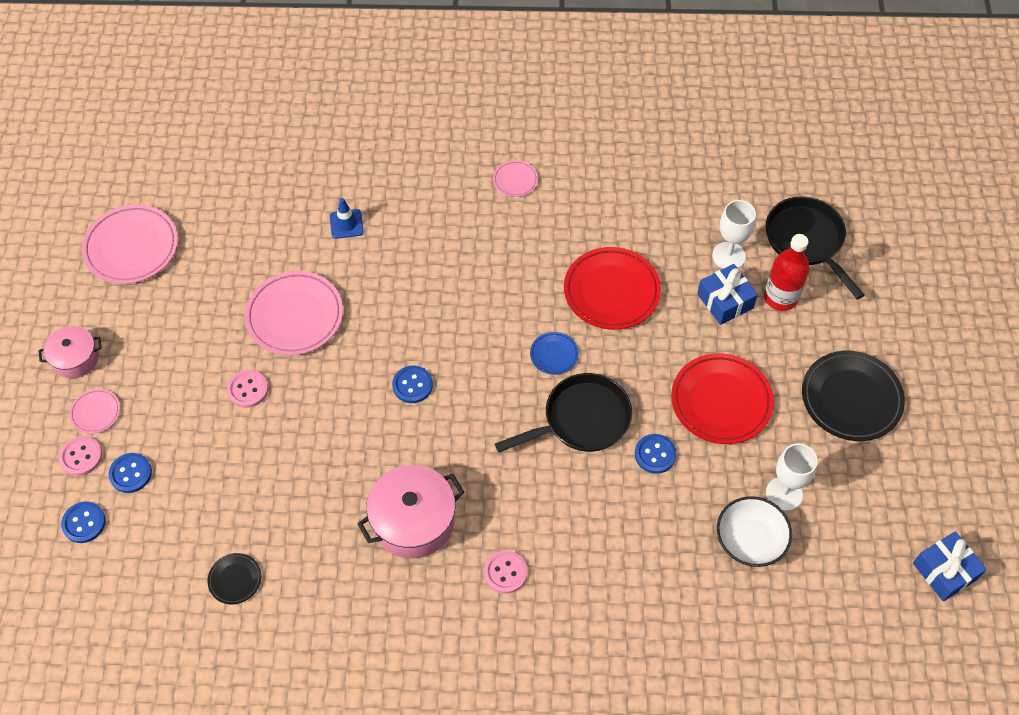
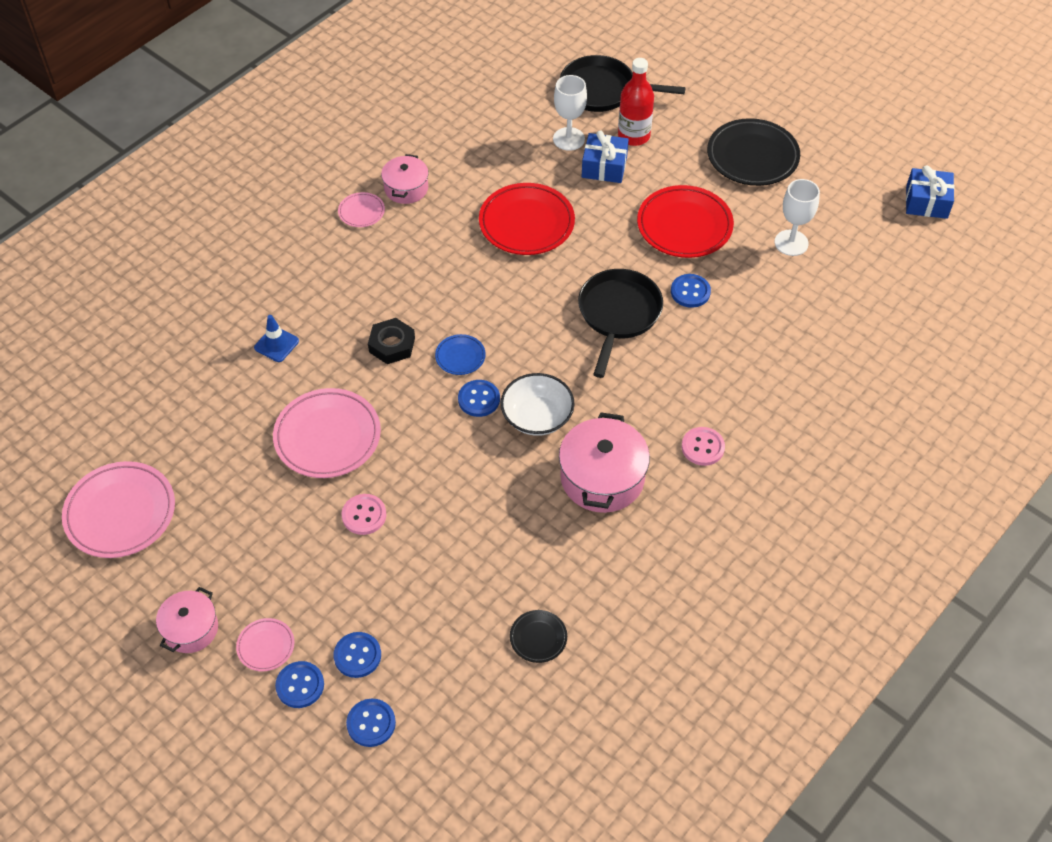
camera: 50 degrees left, 5 degrees down
pink button [59,436,102,476] -> blue button [275,661,324,708]
blue plate [530,332,579,375] -> blue plate moved to [435,334,486,375]
white bowl [717,496,792,567] -> white bowl moved to [501,373,575,436]
none -> black nut [368,318,415,364]
none -> pink pot [381,154,429,204]

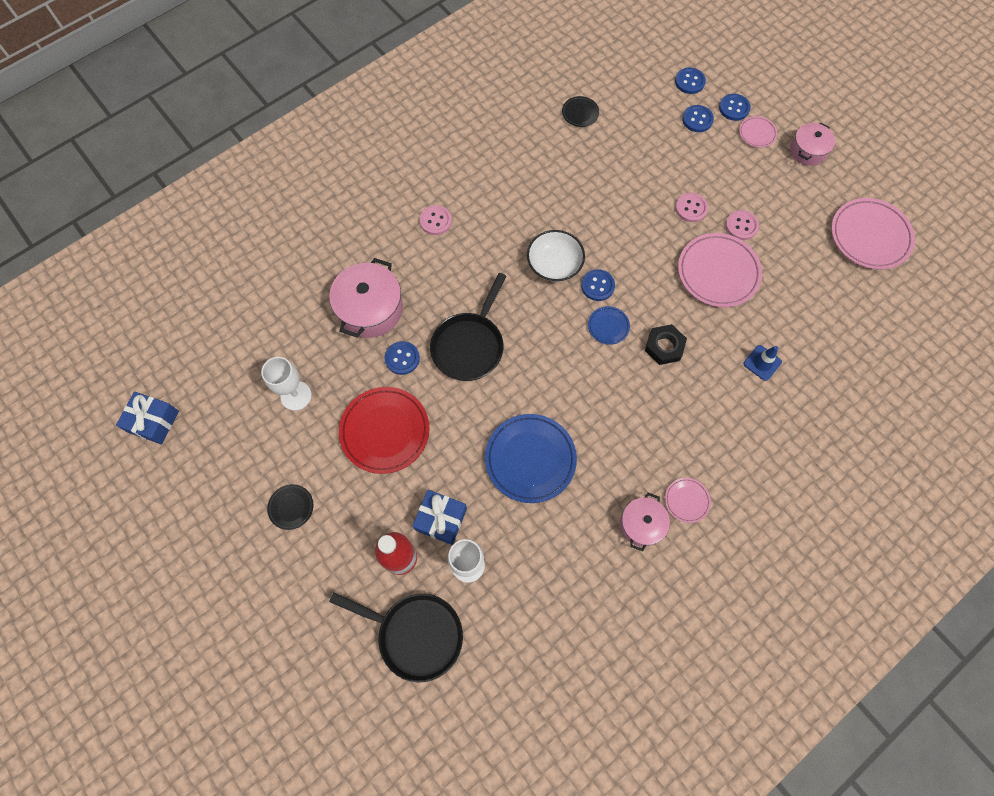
camera: 170 degrees left, 15 degrees up
red plate [479,183,575,255] -> blue plate [485,414,577,503]
pink pot [559,412,650,513] -> pink pot moved to [329,258,403,338]
black plate [707,118,800,186] -> black plate [267,484,313,530], size x0.49
none -> pink button [725,210,759,240]

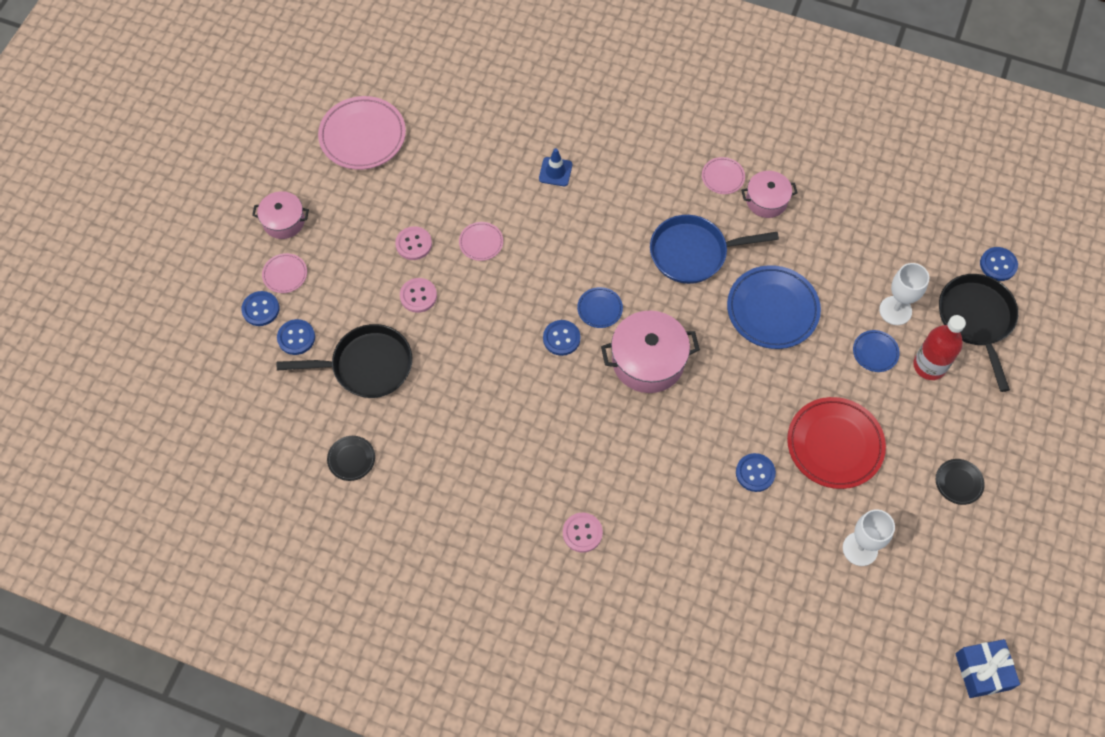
camera: 120 degrees left, 5 degrees down
pink pot [329,258,403,338] -> pink pot moved to [601,311,700,393]
blue gift [412,490,467,545] -> blue plate [853,330,900,372]
black pan [430,273,506,381] -> black pan moved to [277,324,412,398]
white bowl [527,230,585,282] -> none
black nut [645,324,687,365] -> none
blue button [675,68,706,94] -> blue button moved to [980,247,1018,281]
pink plate [678,233,762,307] -> pink plate [459,222,503,261], size x0.49
none -> blue pan [650,215,779,284]

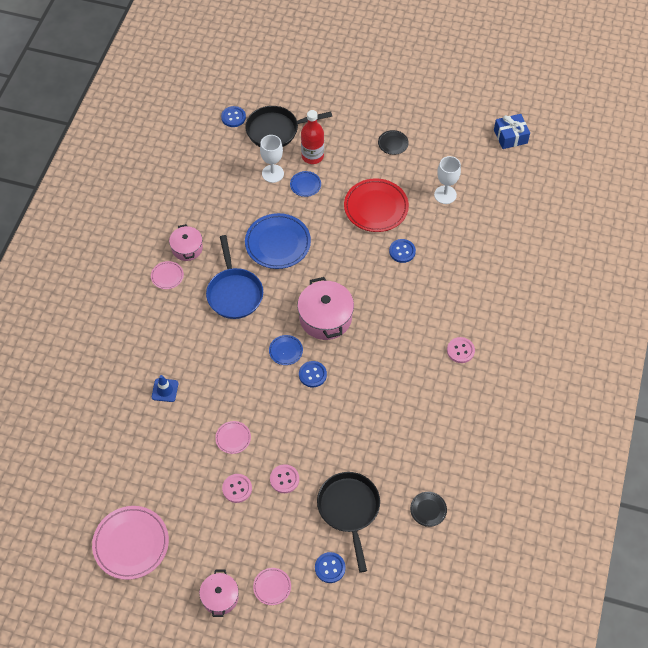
camera: 95 degrees left, 5 degrees down
blue button [241,291,279,326] -> none

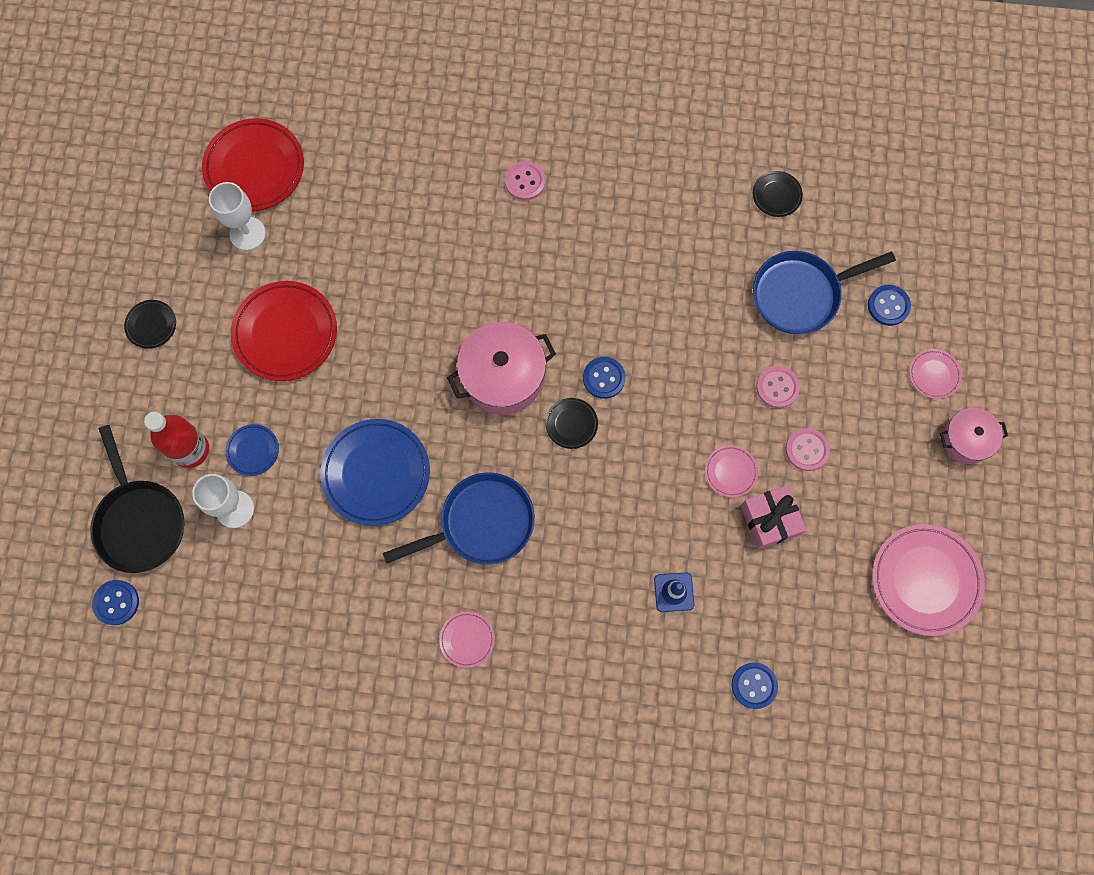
camera: 100 degrees left, 15 degrees up
pink pot [169,224,203,261] -> none
blue plate [269,335,303,365] -> black plate [545,398,598,449]
black pan [317,472,380,573] -> blue pan [753,251,896,334]
blue button [389,239,416,263] -> blue button moved to [732,662,778,709]
blue gift [494,114,530,149] -> none
none -> red plate [202,118,304,211]
none -> pink gift [741,485,806,550]

